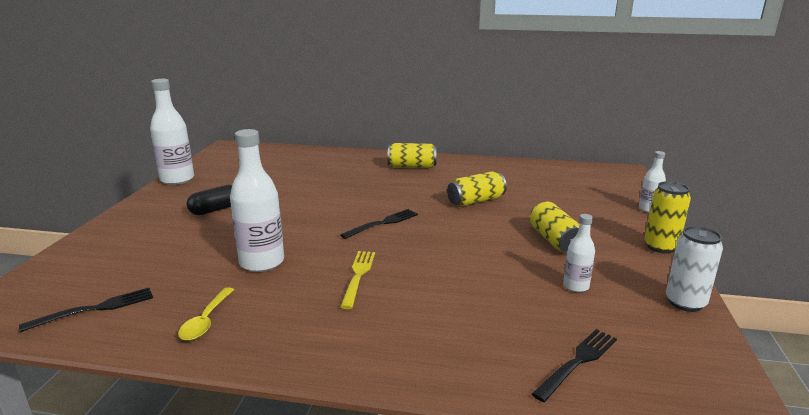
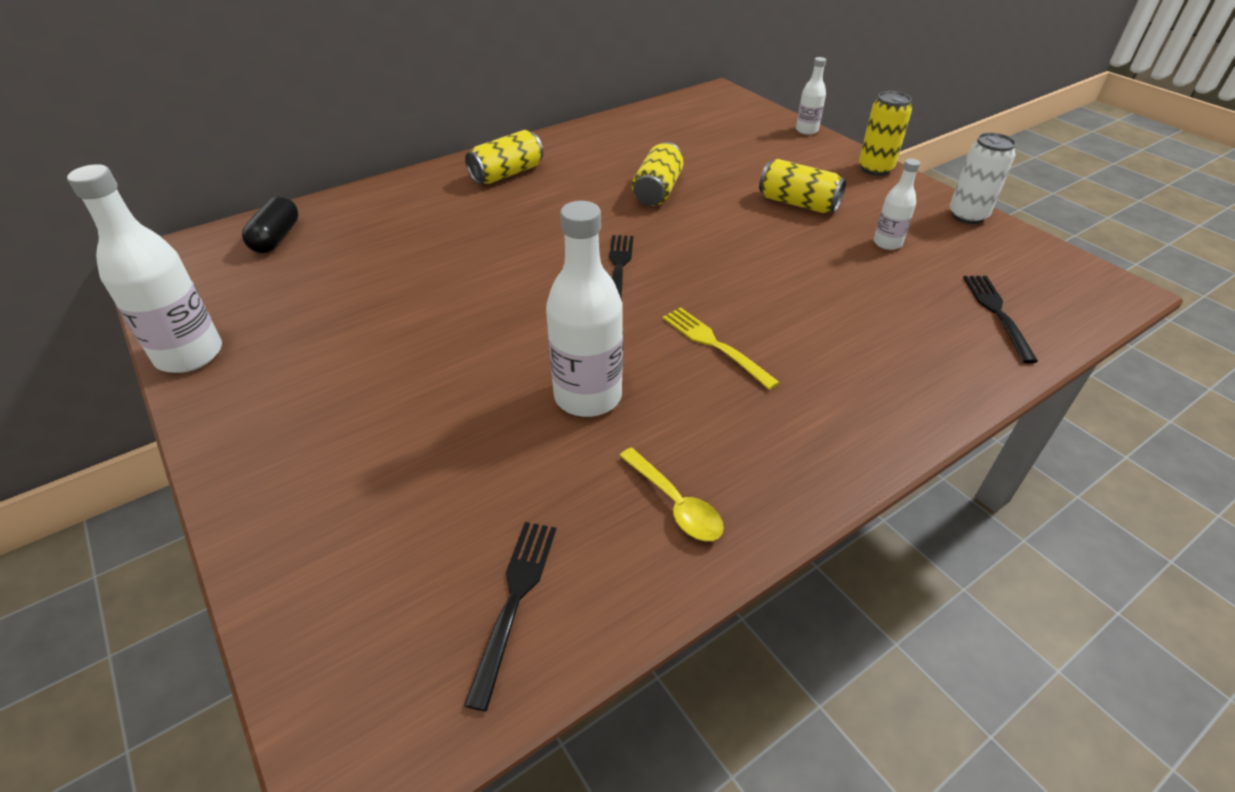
camera: 45 degrees left, 20 degrees up
black capsule [187,185,232,215] -> black capsule moved to [242,196,298,253]

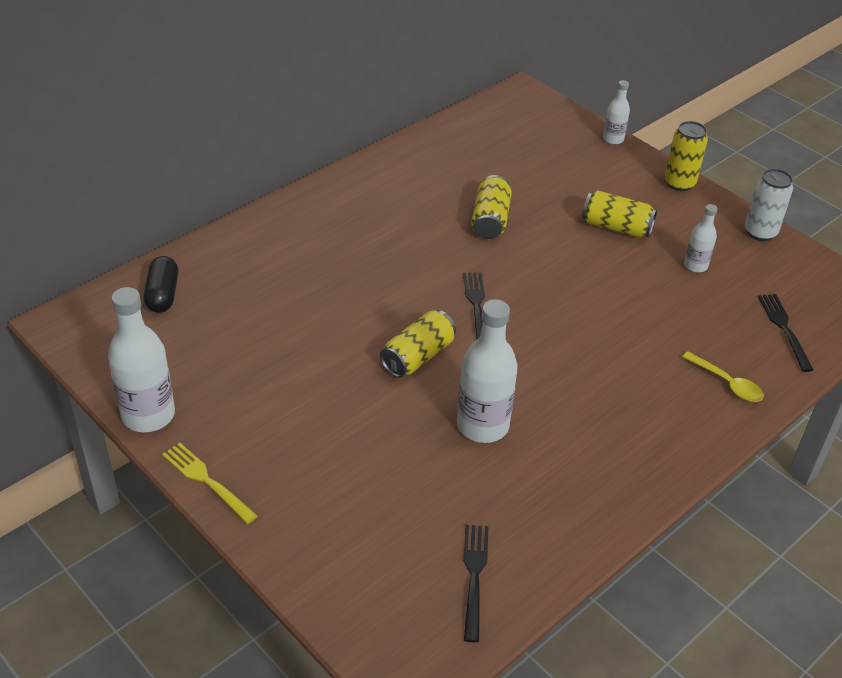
camera: 10 degrees left, 0 degrees up
yellow can [465,130,543,184] -> yellow can moved to [380,310,456,378]
yellow spoon [619,448,724,541] -> yellow spoon moved to [682,352,764,402]
yellow fork [662,307,780,390] -> yellow fork moved to [162,443,258,524]

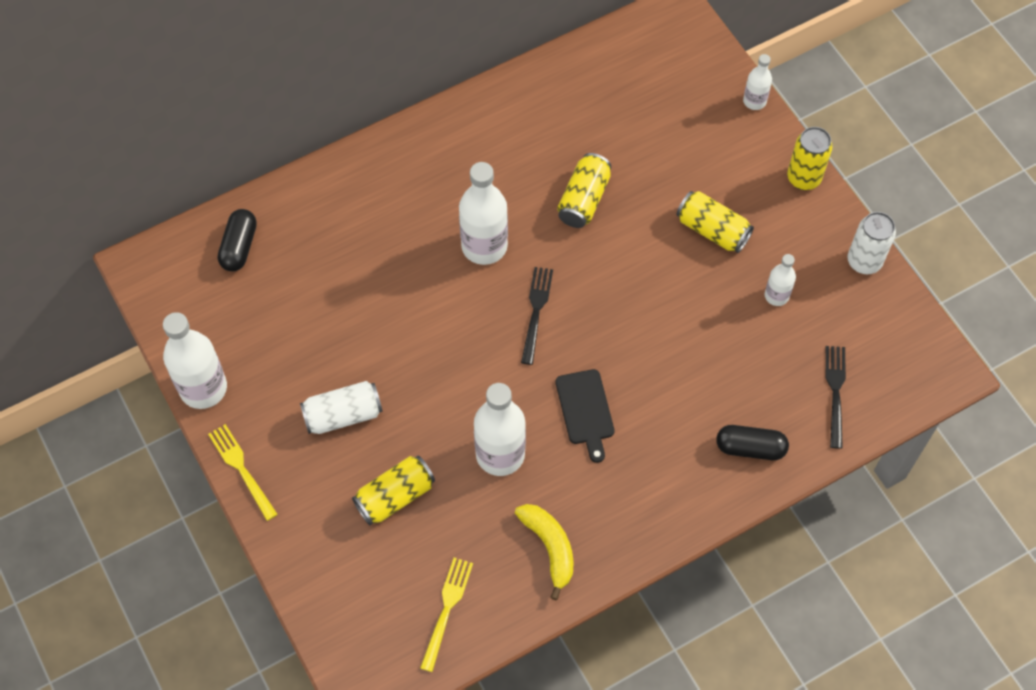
camera: 15 degrees right, 20 degrees up
yellow can [380,310,456,378] -> yellow can moved to [352,456,435,525]
black fork [463,525,489,642] -> yellow fork [420,558,473,672]
yellow spoon [682,352,764,402] -> black capsule [716,425,789,460]
none -> white can [300,381,383,434]
none -> white bottle [459,162,508,265]
none -> yellow banana [515,504,573,600]
none -> black cutting board [556,369,614,463]

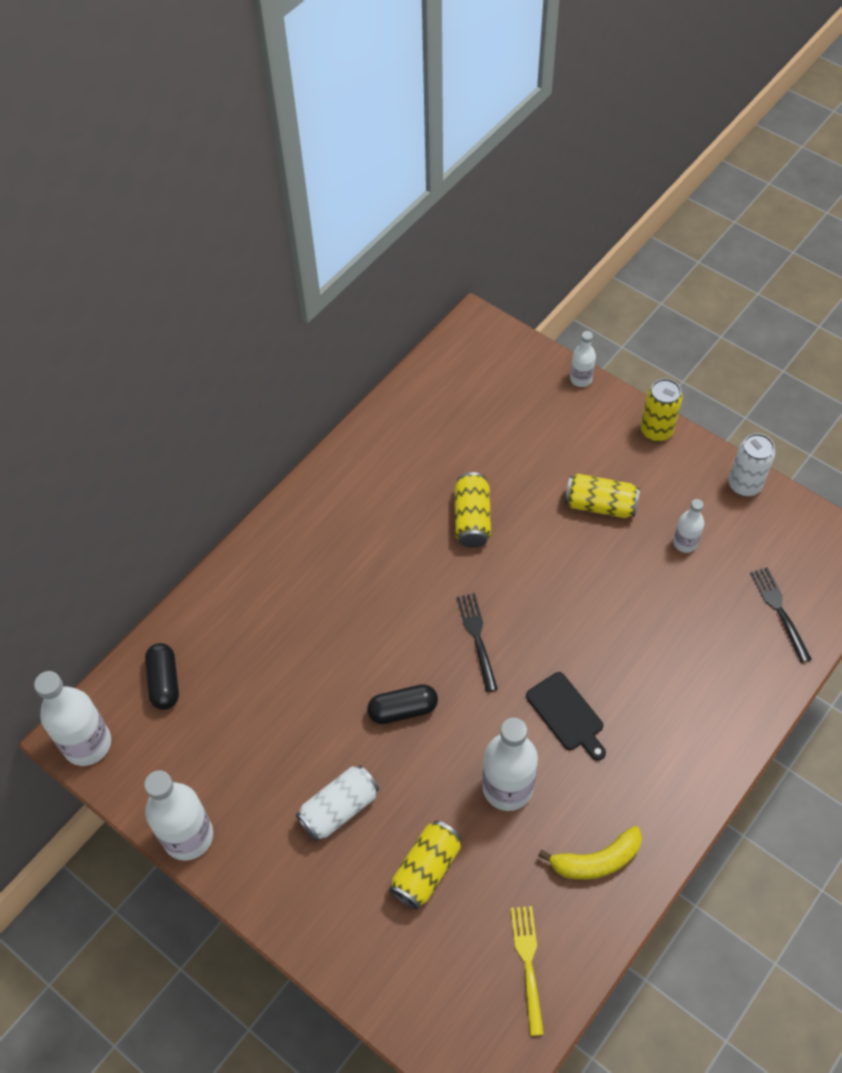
camera: 20 degrees left, 5 degrees down
yellow fork [208,424,278,521] -> none
white bottle [459,162,508,265] -> white bottle moved to [34,671,111,766]
yellow banana [515,504,573,600] -> yellow banana turned 120 degrees clockwise [538,826,642,880]
black capsule [716,425,789,460] -> black capsule moved to [367,684,438,724]

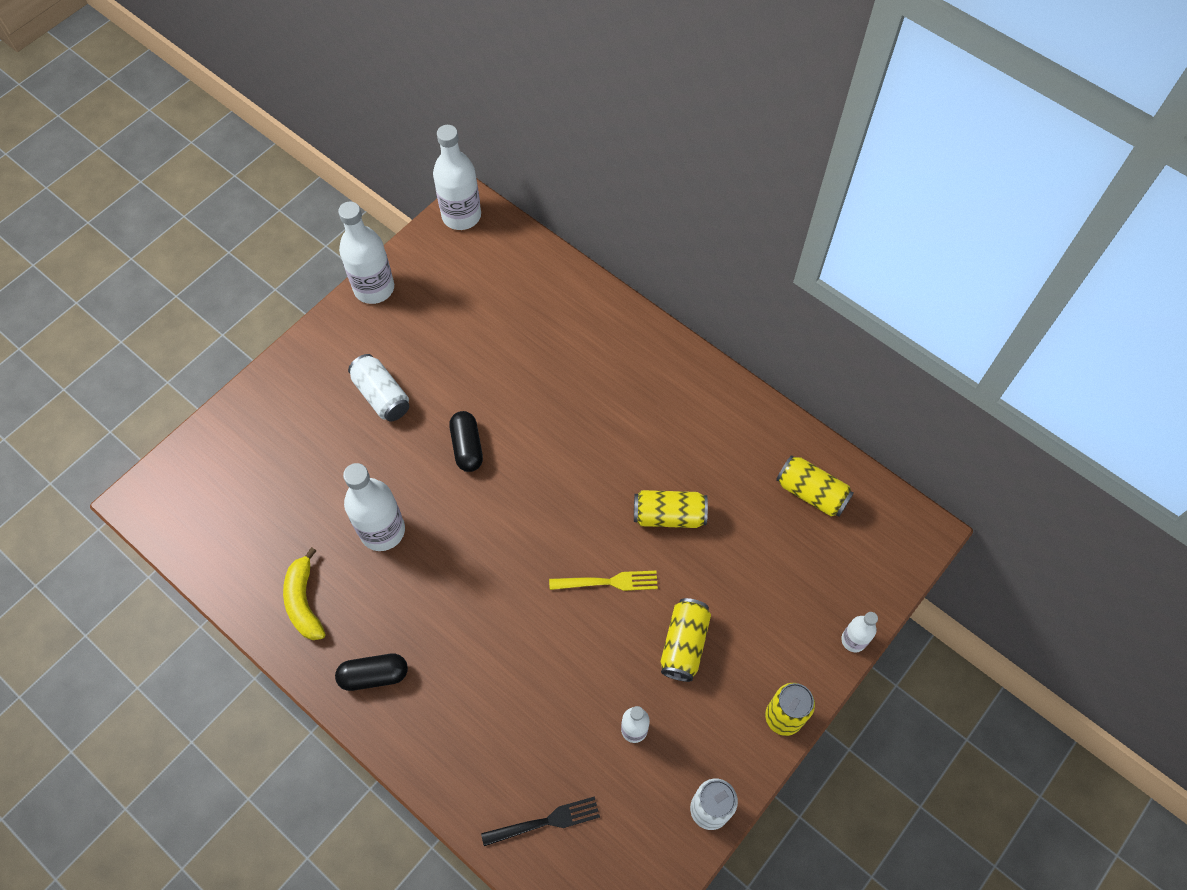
camera: 90 degrees right, 5 degrees up
black capsule [145,643,179,710] -> black capsule moved to [335,654,408,691]
yellow can [389,820,461,910] -> yellow can moved to [776,455,854,517]
black fork [457,593,498,692] -> none
yellow fork [511,906,544,1036] -> yellow fork moved to [549,571,658,591]
black cutting board [526,672,606,761] -> none

